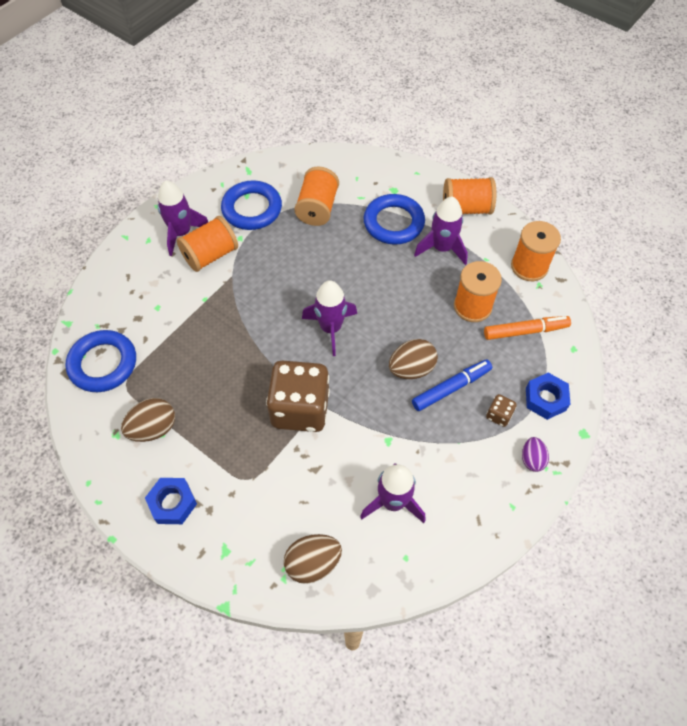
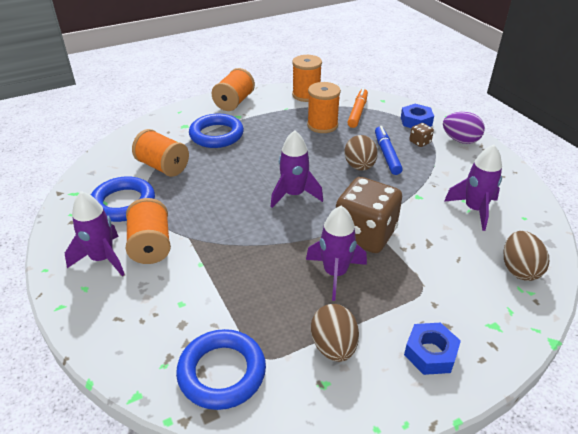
camera: 65 degrees left, 20 degrees down
purple rocket [414,196,468,265] -> purple rocket moved to [306,206,367,301]
purple egg [522,437,549,472] -> purple egg [443,112,485,144], size x1.58

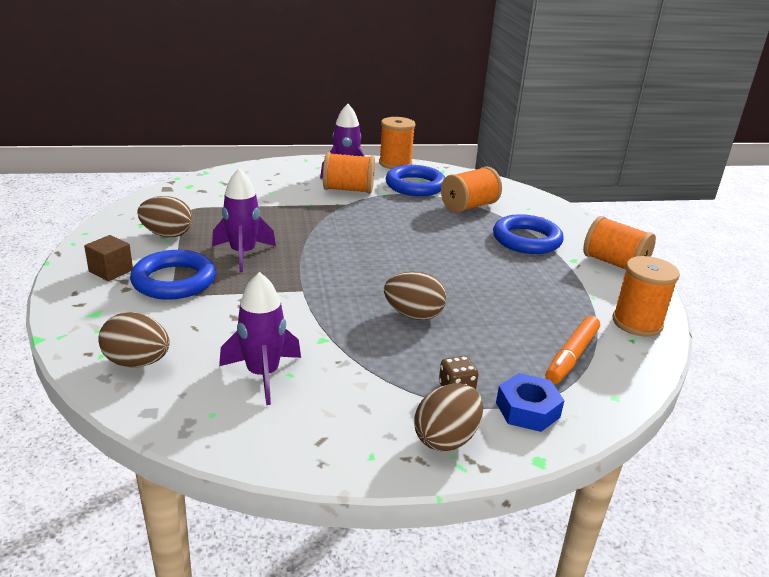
camera: 105 degrees right, 10 degrees down
blue ring [176,329,266,410] -> blue ring moved to [130,250,216,300]
purple rocket [271,130,323,208] -> none
orange spool [307,82,341,133] -> orange spool moved to [379,117,416,169]
brown dice [336,177,402,253] -> none
orange marker [347,88,368,128] -> orange marker turned 90 degrees clockwise [545,316,600,384]
blue marker [375,126,403,175] -> none
blue nut [404,323,461,375] -> brown cube [84,235,133,281]
purple egg [443,112,485,144] -> brown egg [414,384,483,452]

